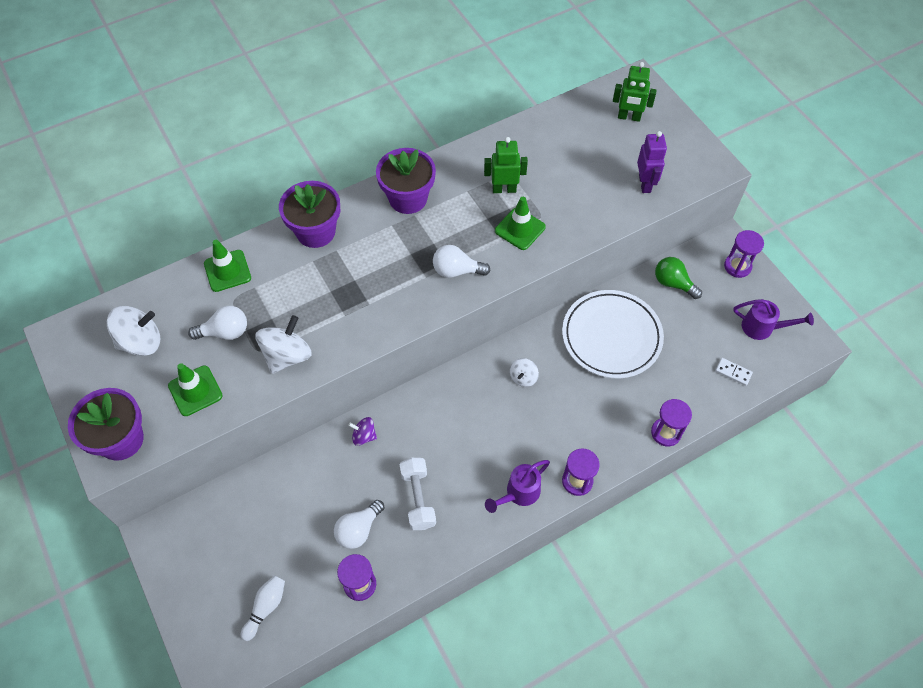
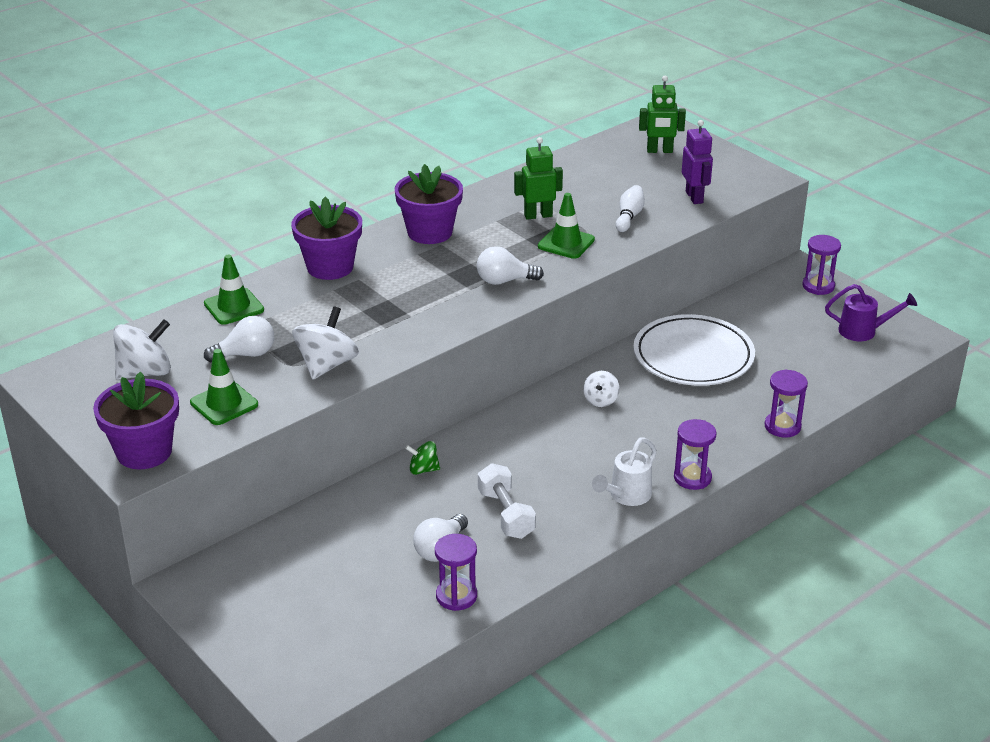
camera: 10 degrees left, 25 degrees down
white bowling pin [241,575,285,641] -> white bowling pin moved to [616,185,645,232]
purple spinning top [348,417,377,446] -> green spinning top [405,441,440,475]
purple watering can [485,460,550,513] -> white watering can [592,438,657,506]
green light bulb [655,257,702,299] -> none
white domino [715,358,753,386] -> none

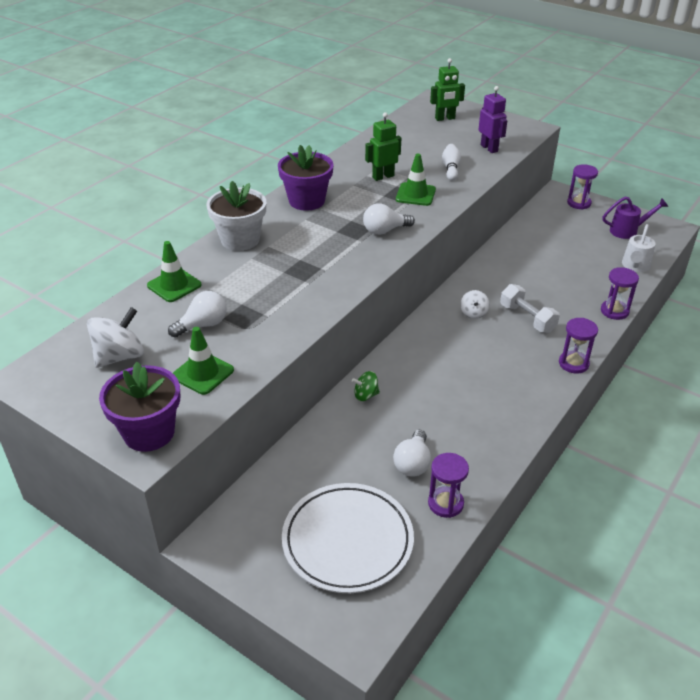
camera: 15 degrees left, 5 degrees up
purple flower pot [291,197,362,280] -> white flower pot [206,181,266,251]
white spinning top [292,307,359,379] -> none
white dumbbell [478,463,536,539] -> white dumbbell moved to [500,284,560,333]
white watering can [592,438,657,506] -> white watering can moved to [622,224,655,272]
white plate [633,314,755,386] -> white plate moved to [282,483,414,593]

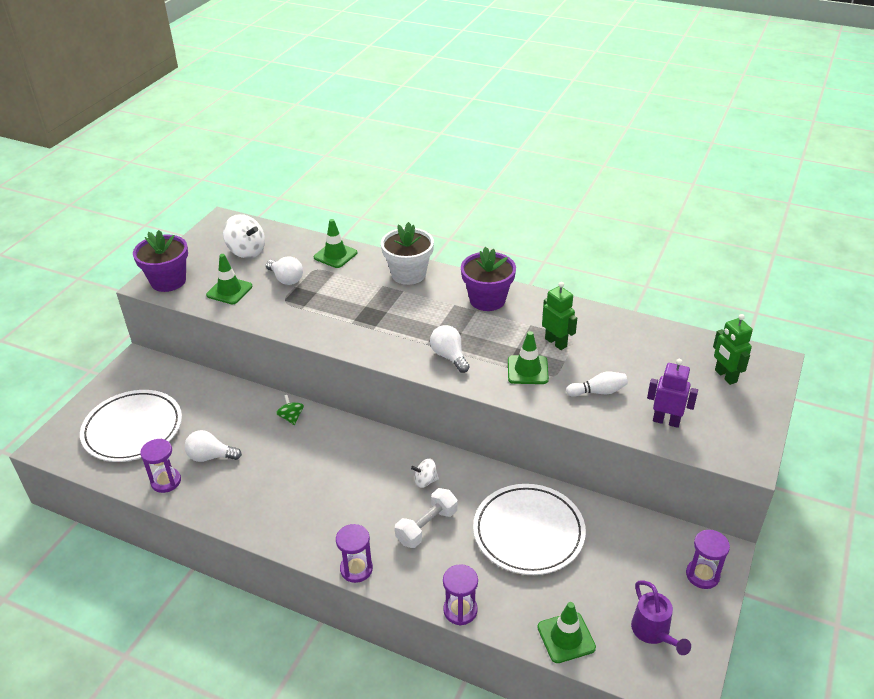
camera: 80 degrees right, 0 degrees up
purple robot [478,86,507,153] -> purple robot turned 120 degrees counterclockwise [647,359,698,428]
white watering can [622,224,655,272] -> green traffic cone [537,602,596,663]
none -> white plate [473,484,586,575]

